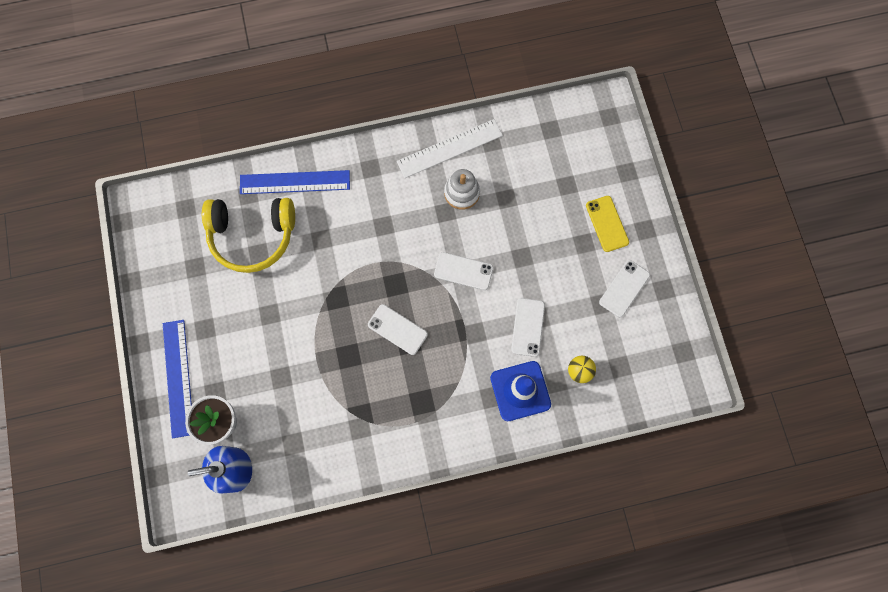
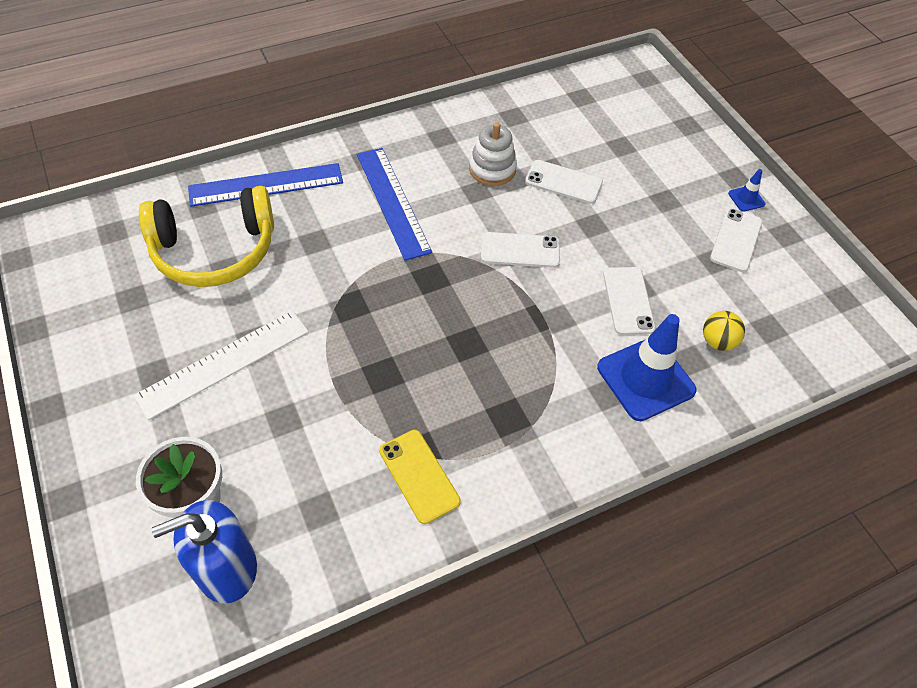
camera: 15 degrees left, 20 degrees down
blue ruler [163,320,192,438] -> blue ruler moved to [357,148,432,260]
white phone [368,304,428,355] -> white phone moved to [525,160,603,204]
white ruler [397,119,503,178] -> white ruler moved to [133,311,309,420]
yellow phone [586,196,629,252] -> yellow phone moved to [379,430,461,524]
none -> blue traffic cone [728,169,765,212]

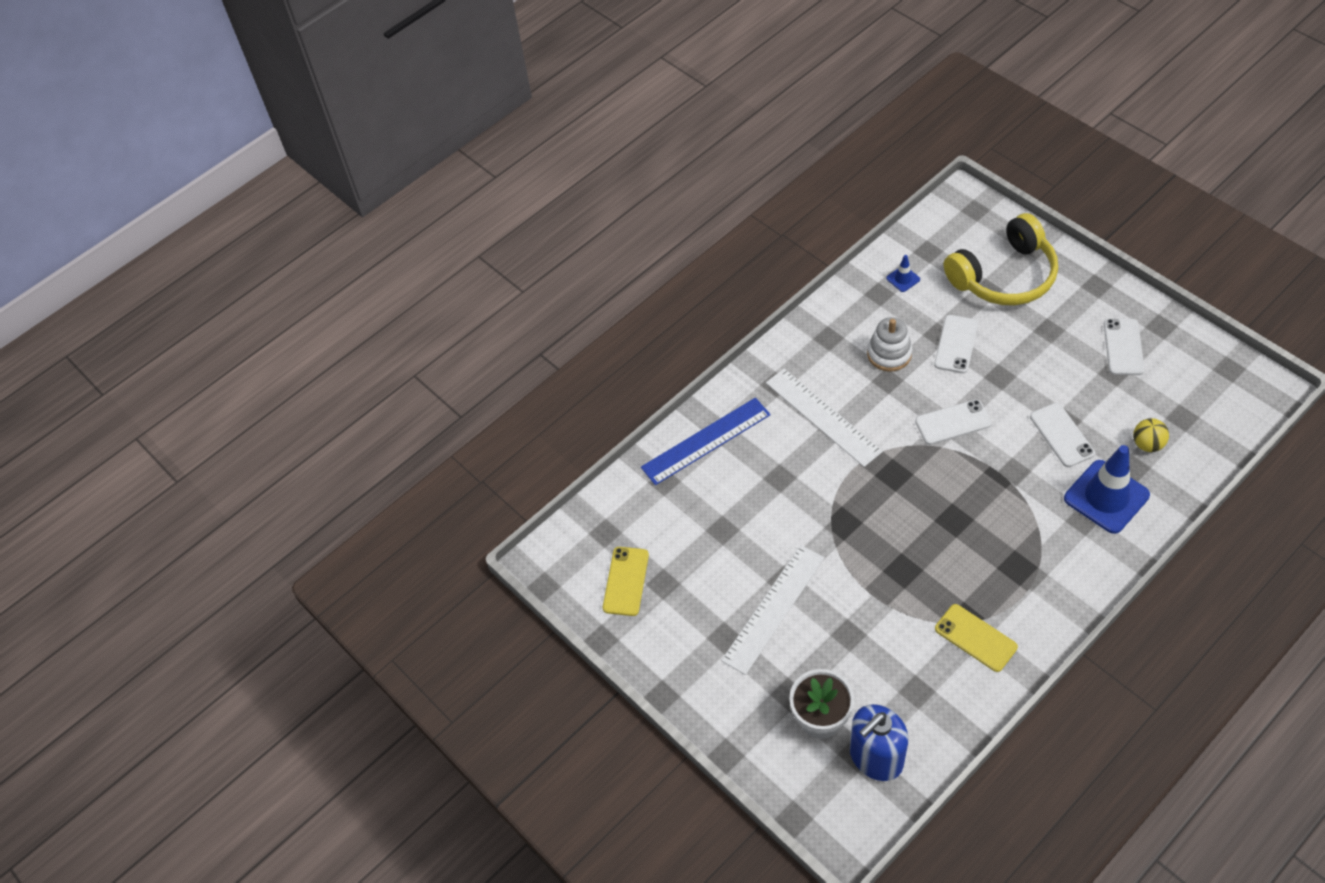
camera: 10 degrees left, 0 degrees up
yellow headphones [139,186,274,287] -> yellow headphones moved to [944,213,1058,305]
blue ruler [357,148,432,260] -> white ruler [766,369,883,467]
white phone [525,160,603,204] -> white phone turned 75 degrees counterclockwise [934,315,978,373]
blue traffic cone [728,169,765,212] -> blue traffic cone moved to [886,255,920,292]
none -> yellow phone [603,547,649,616]

